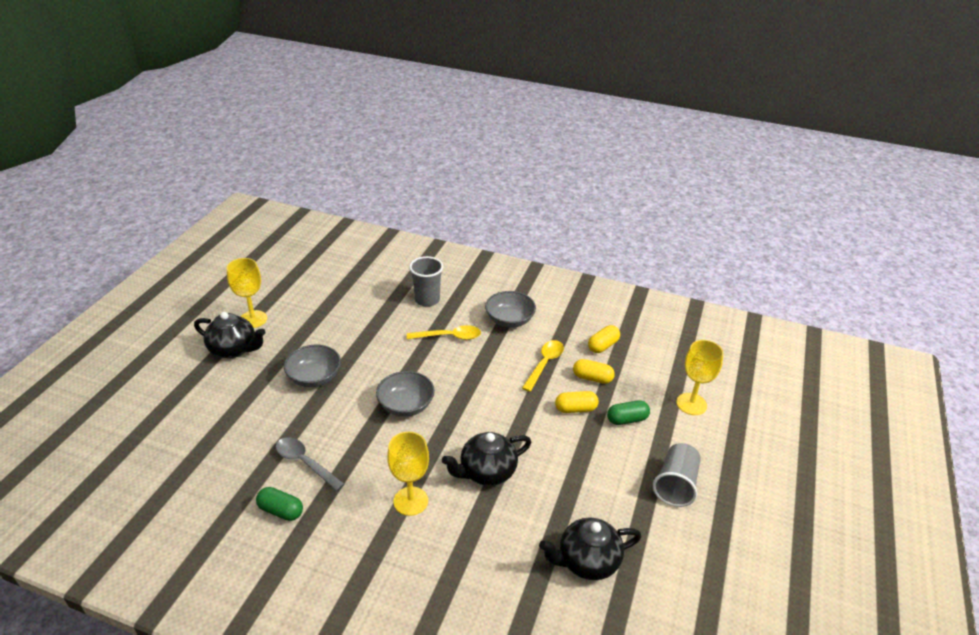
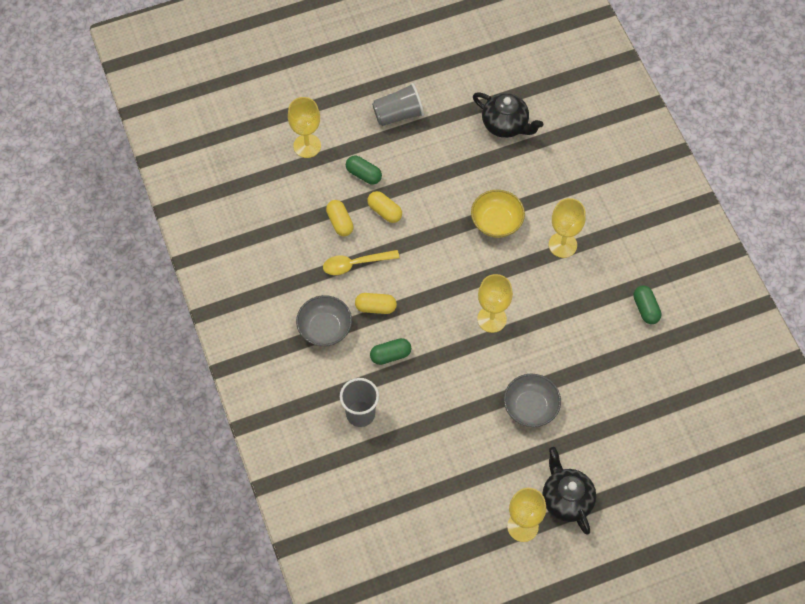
camera: 130 degrees left, 25 degrees up
grey spoon [276,437,344,491] -> none
grey bowl [376,371,435,417] -> yellow goblet [477,274,513,333]
yellow spoon [407,325,481,340] -> green capsule [370,338,411,365]
black teapot [442,432,531,486] -> yellow bowl [471,190,525,238]
yellow capsule [588,325,620,353] -> yellow capsule moved to [355,293,397,314]

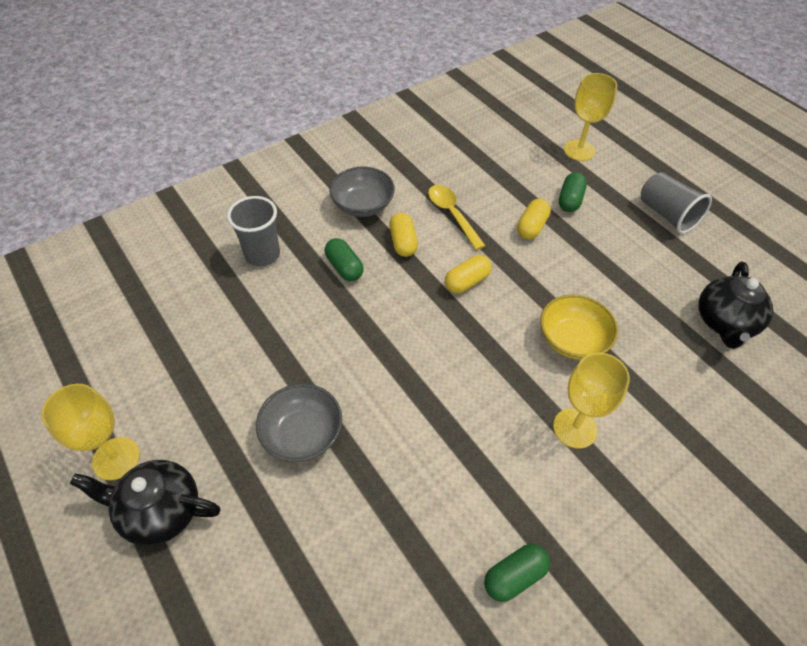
camera: 75 degrees right, 10 degrees down
yellow capsule [326,200,354,236] -> yellow capsule moved to [445,255,492,293]
yellow goblet [477,274,513,333] -> none
black teapot [543,447,596,534] -> black teapot turned 135 degrees counterclockwise [70,460,220,546]

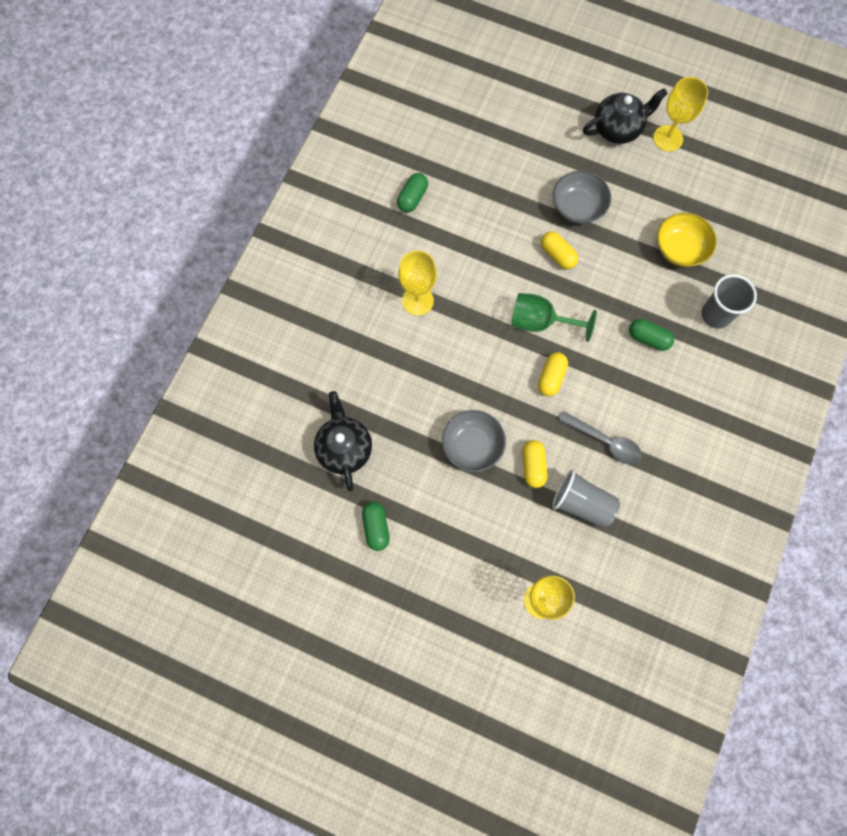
camera: 150 degrees right, 20 degrees up
grey bowl [329,167,395,217] -> grey bowl moved to [442,410,506,472]
yellow capsule [389,213,418,257] -> yellow capsule moved to [541,231,578,269]
yellow spoon [428,185,486,250] -> grey spoon [558,411,642,464]
yellow bowl [540,294,618,360] -> yellow bowl moved to [657,212,717,267]
green capsule [559,172,587,212] -> green capsule moved to [362,502,390,551]
grey cup [641,172,712,234] -> grey cup moved to [552,470,620,528]
none -> green goblet [511,293,597,342]

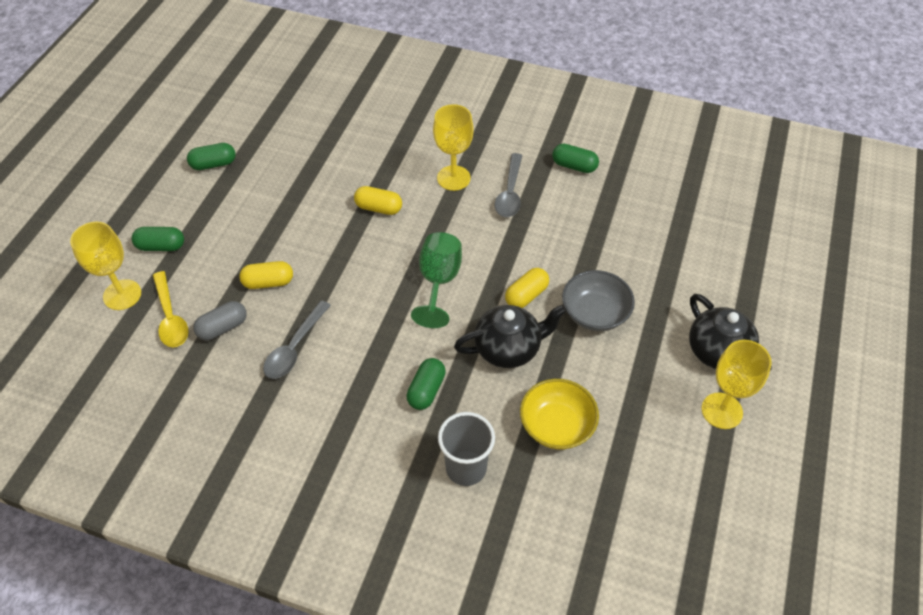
camera: 85 degrees right, 20 degrees down
black teapot [314,391,372,491] -> black teapot moved to [454,305,567,368]
grey bowl [442,410,506,472] -> none
yellow capsule [538,352,568,396] -> yellow capsule moved to [354,186,402,215]
grey cup [552,470,620,528] -> grey capsule [193,301,247,341]
none -> green capsule [132,227,184,251]
none -> yellow spoon [153,271,189,347]
none -> grey spoon [495,153,522,217]

